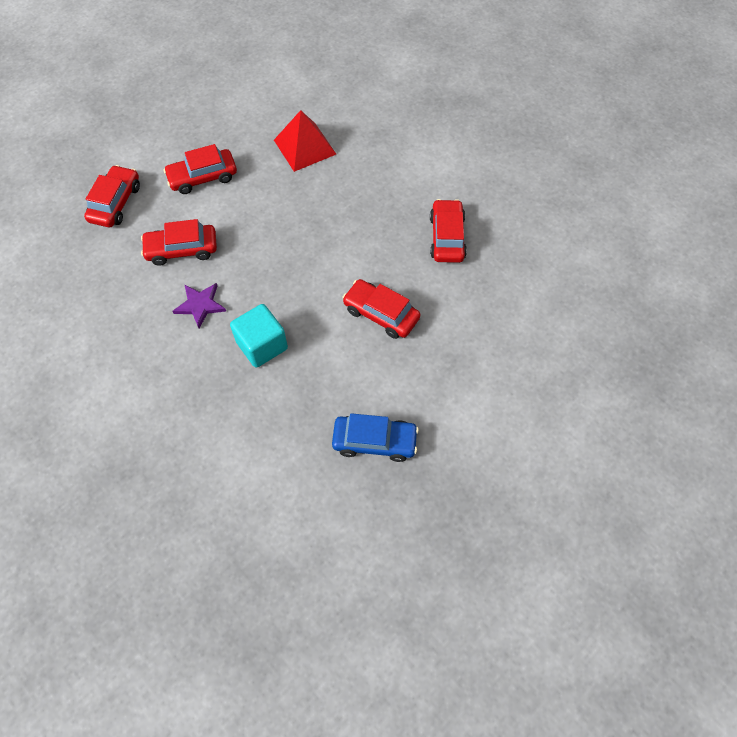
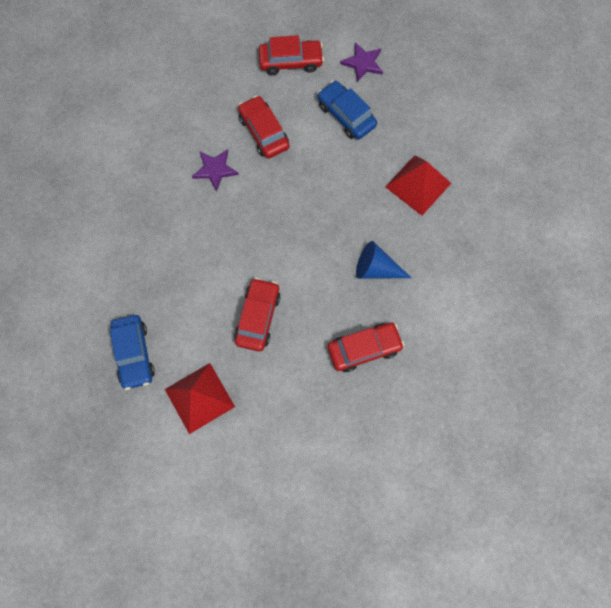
camera: 70 degrees right, 10 degrees up
red car [163,144,237,194] -> blue car [317,81,377,139]
turquoise cube [230,304,288,368] -> none
none -> red pyramid [165,363,235,434]
none -> purple star [340,42,383,82]
none -> blue cone [356,241,411,279]

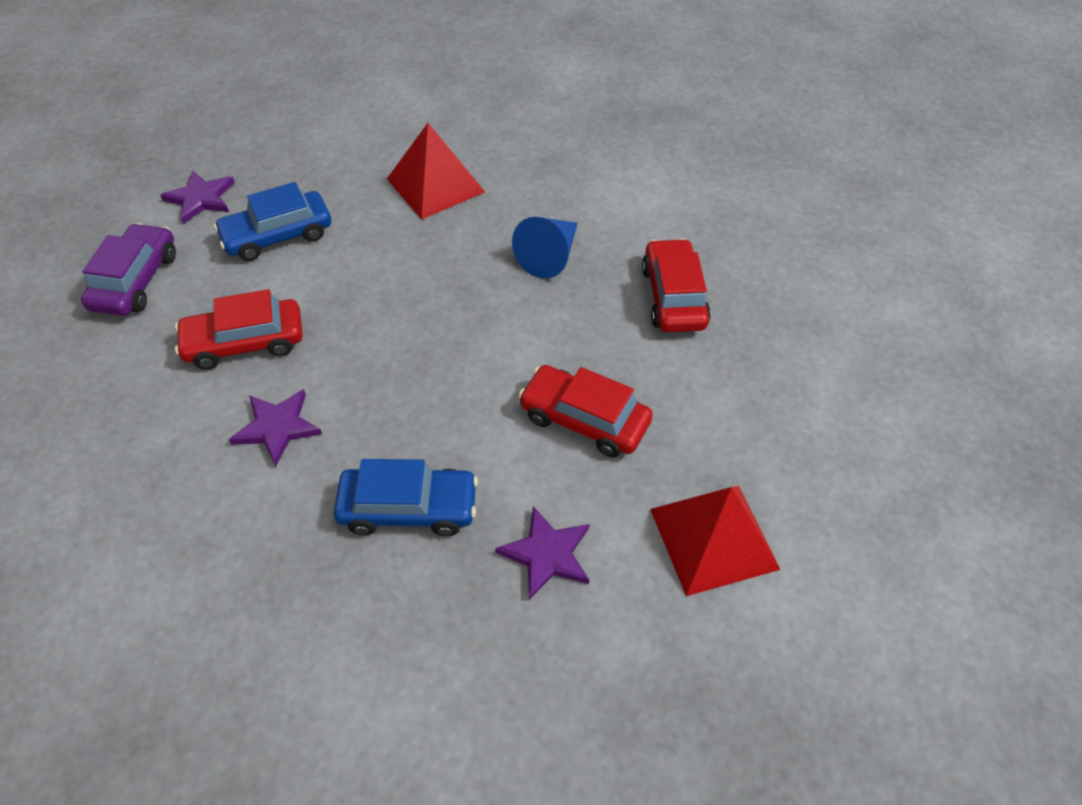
camera: 75 degrees left, 20 degrees down
blue car [110,315,155,390] -> blue car moved to [334,459,478,536]
red car [259,35,324,75] -> purple car [81,223,176,316]
none -> purple star [495,506,589,600]

